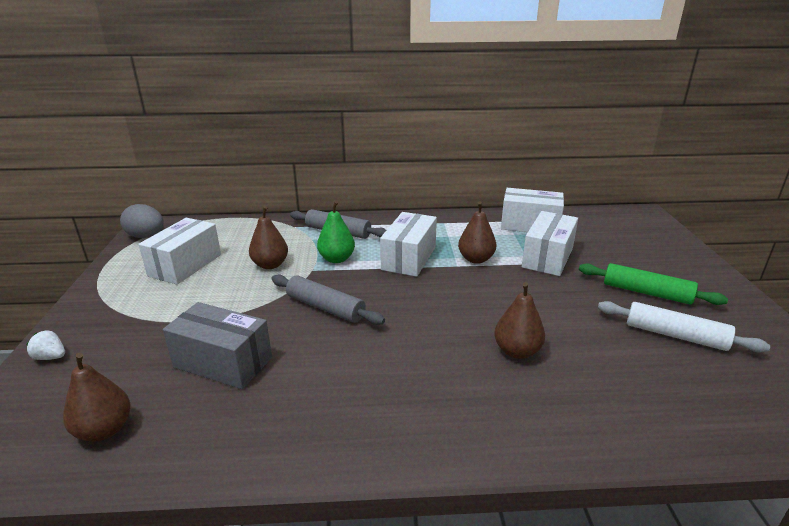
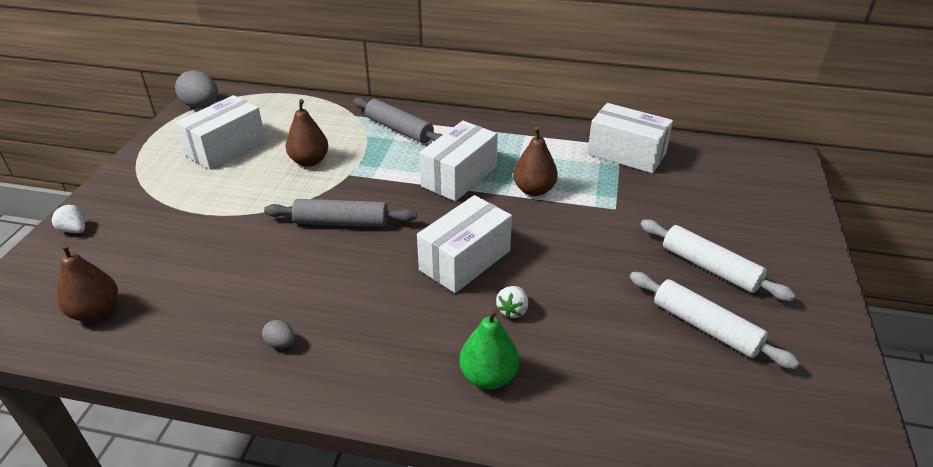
camera: 15 degrees right, 10 degrees up
grey box [163,302,272,389] -> none
grey rolling pin [271,274,385,325] -> grey rolling pin turned 45 degrees counterclockwise [264,199,417,227]
green pear [317,201,355,263] -> green pear moved to [459,308,519,389]
brown pear [494,282,545,359] -> white strawberry [496,286,528,318]
white box [522,211,578,276] -> white box moved to [417,195,512,293]
green rolling pin [579,263,728,305] -> white rolling pin [640,220,795,301]
none -> grey egg [262,320,295,348]

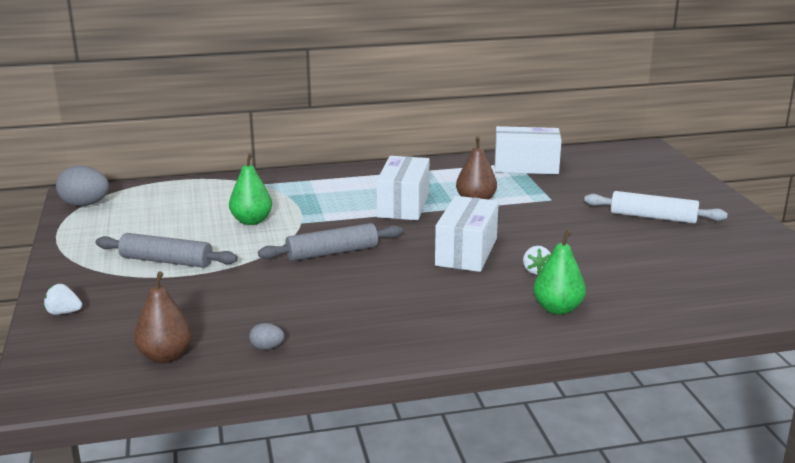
camera: 25 degrees left, 15 degrees down
white box [176,95,266,170] -> none
grey egg [262,320,295,348] -> grey egg moved to [249,323,285,350]
brown pear [286,99,328,167] -> green pear [229,153,272,225]
grey rolling pin [353,97,443,143] -> grey rolling pin moved to [96,233,238,268]
white rolling pin [630,272,800,369] -> none

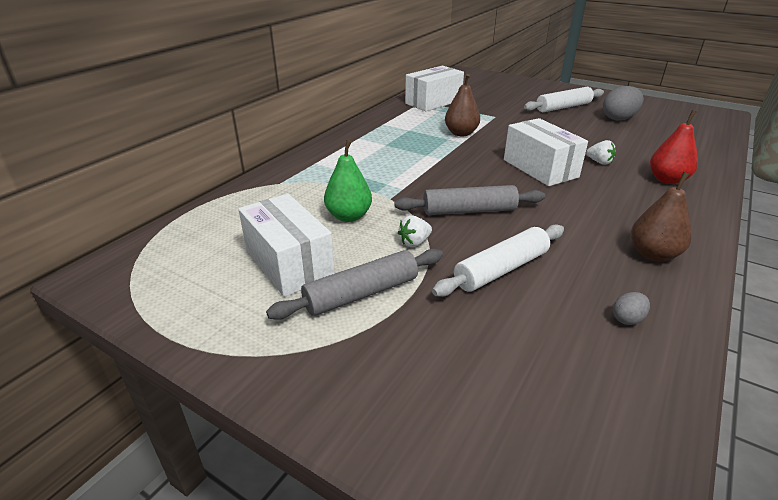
camera: 45 degrees left, 10 degrees up
white strawberry [44,284,82,315] -> white strawberry moved to [398,216,432,247]
grey egg [56,166,109,206] -> grey egg moved to [603,86,644,120]
brown pear [134,271,192,363] -> brown pear moved to [631,172,692,261]
grey rolling pin [258,223,403,261] -> grey rolling pin turned 60 degrees clockwise [394,185,545,215]
white box [376,156,429,220] -> white box moved to [238,194,335,297]
green pear [533,230,586,315] -> red pear [650,110,698,184]
none -> white rolling pin [432,224,564,297]

